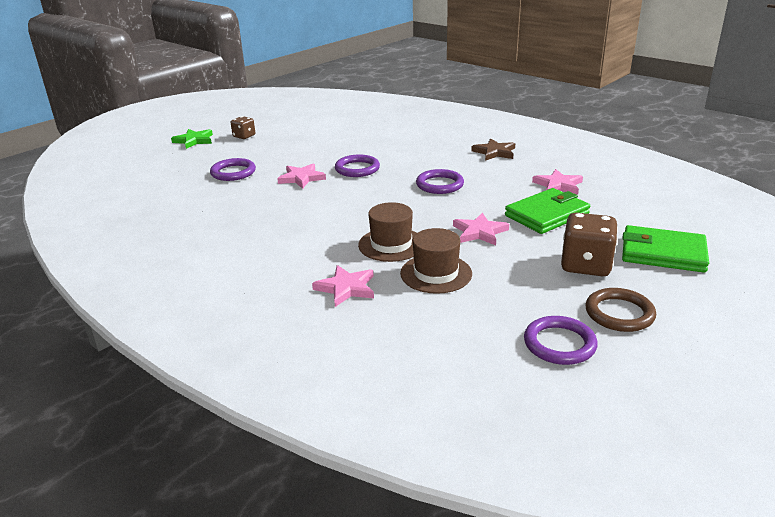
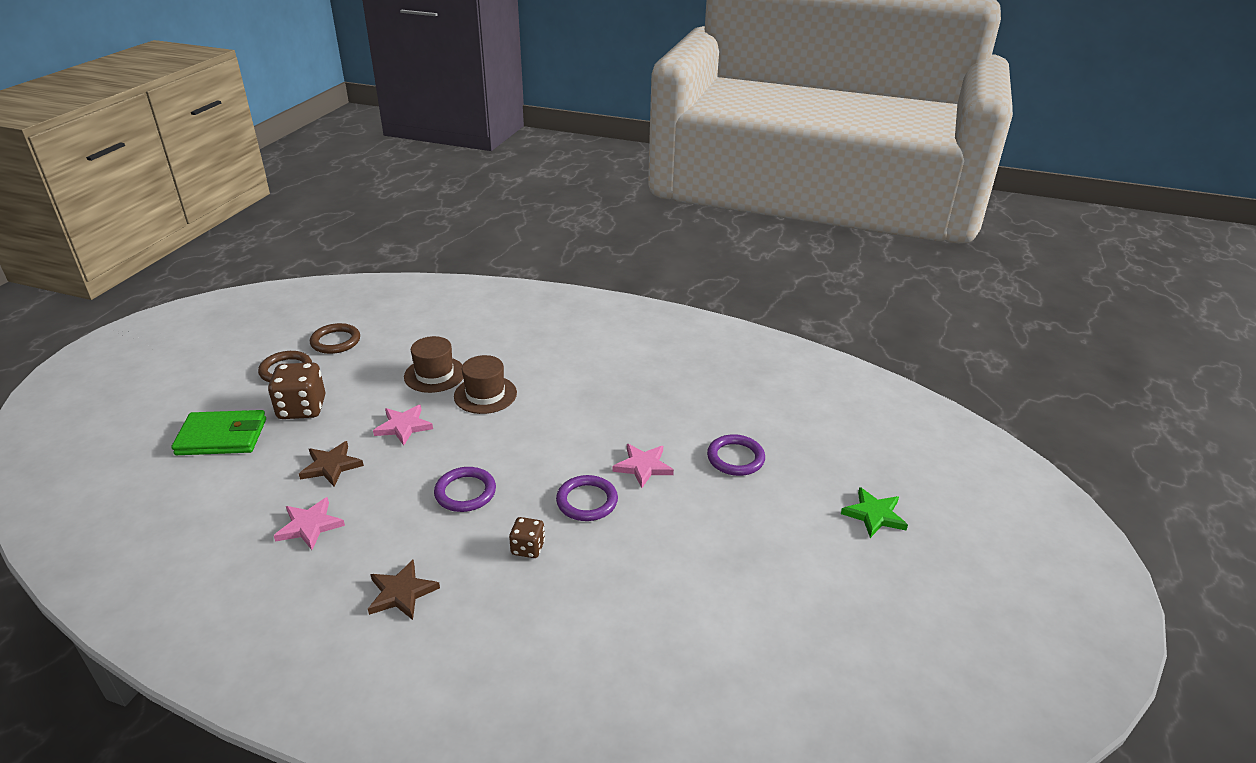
camera: 155 degrees right, 5 degrees up
brown dice [231,116,255,139] -> brown dice moved to [509,517,545,558]
pink star [312,265,374,307] -> none
green wallet [505,188,590,234] -> brown star [299,441,364,487]
purple ring [524,316,598,365] -> brown ring [310,323,360,354]

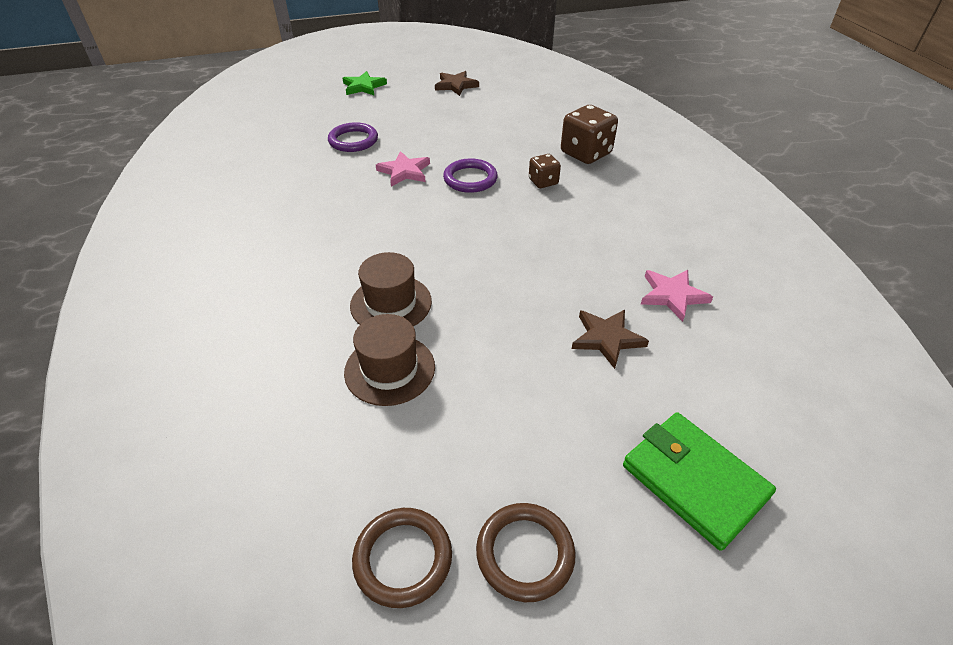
camera: 125 degrees left, 10 degrees up
brown dice [268,362,325,419] -> brown dice moved to [561,105,618,164]
brown star [368,560,440,620] -> brown star moved to [435,71,479,96]
pink star [373,405,433,446] -> none
purple ring [434,467,496,512] -> none

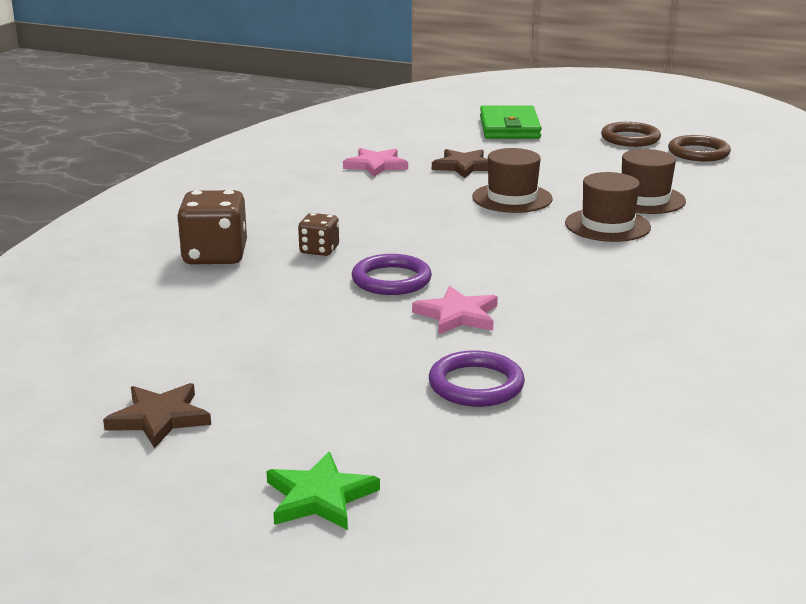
camera: 140 degrees left, 20 degrees down
none -> brown hat [472,148,553,213]

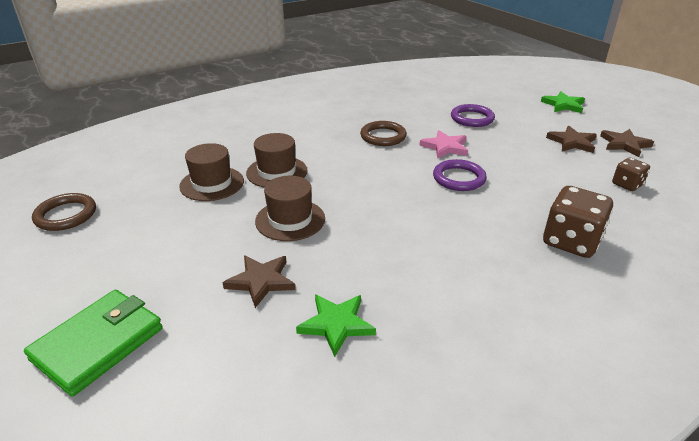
camera: 145 degrees left, 10 degrees up
brown dice [298,213,339,256] -> brown dice moved to [612,158,650,191]
pink star [343,148,408,177] -> green star [296,294,376,357]
brown ring [601,122,661,147] -> brown ring moved to [360,121,407,146]
none -> brown star [546,126,597,153]

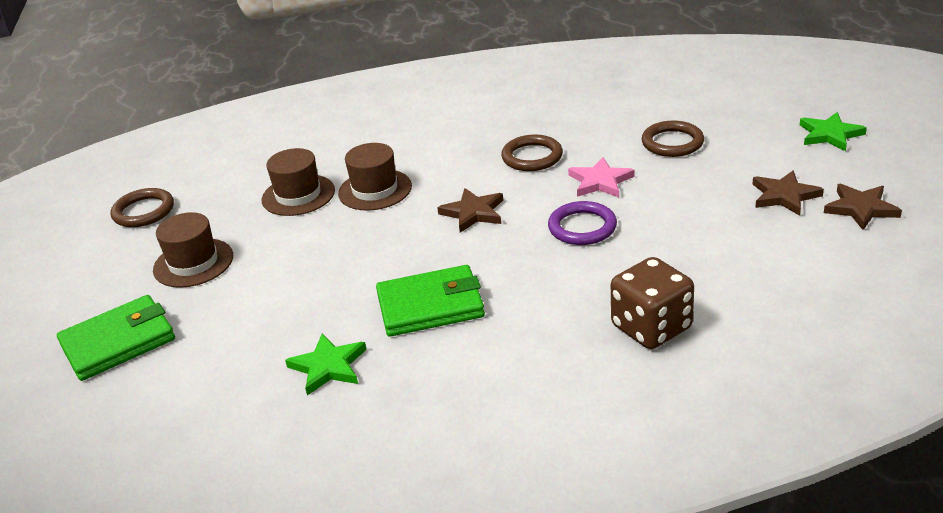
camera: 25 degrees right, 0 degrees up
brown star [222,255,295,308] -> brown star moved to [437,188,503,233]
brown hat [255,176,325,241] -> brown hat moved to [153,212,233,288]
purple ring [451,104,495,127] -> brown ring [642,121,704,157]
brown dice [612,158,650,191] -> none
none -> green wallet [376,265,485,337]

